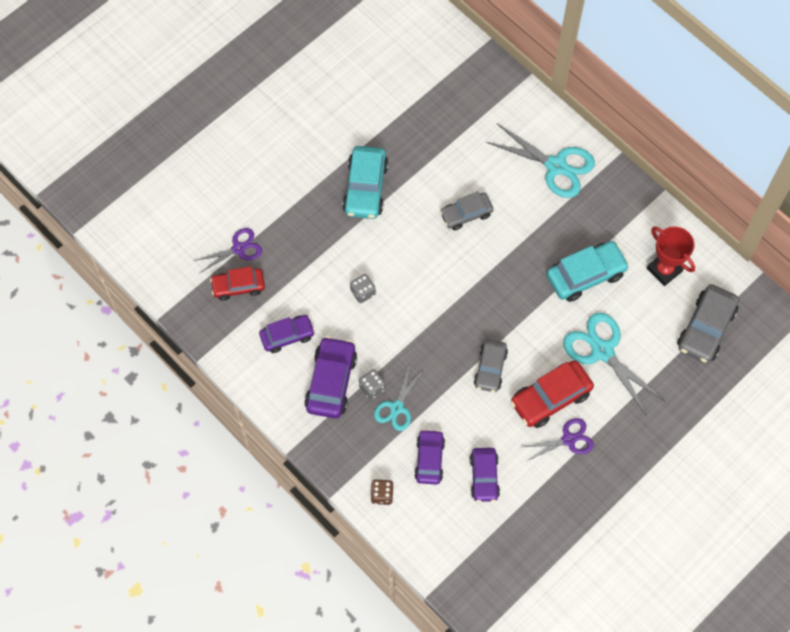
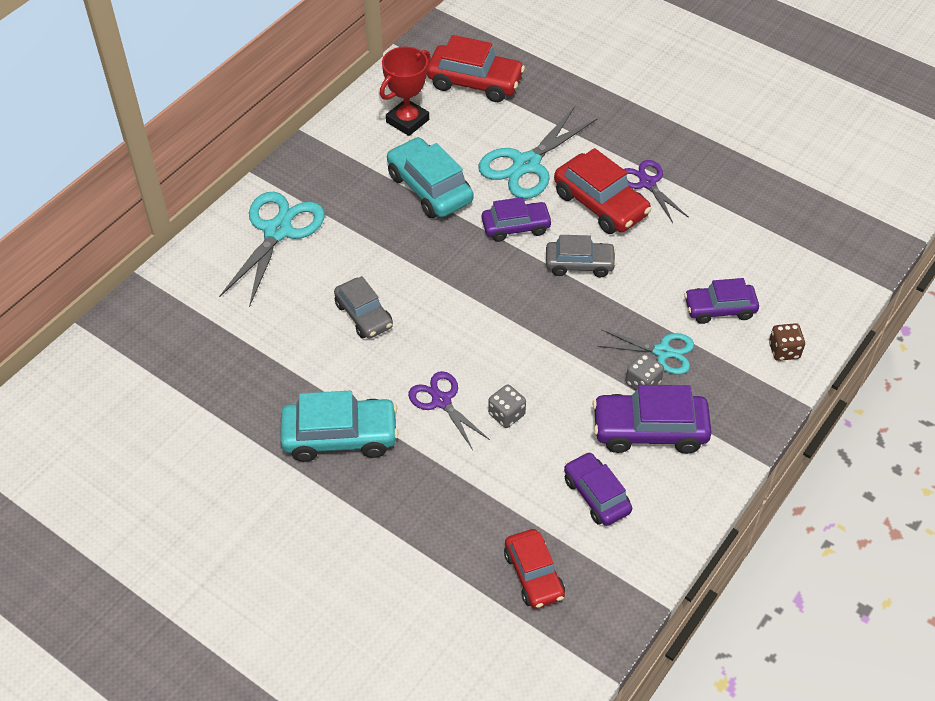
camera: 100 degrees left, 15 degrees down
purple scissors [194,228,262,273] -> purple scissors moved to [408,371,490,450]
purple car [470,448,500,502] -> purple car moved to [482,197,553,242]
grey car [677,284,739,363] -> red car [427,35,525,102]

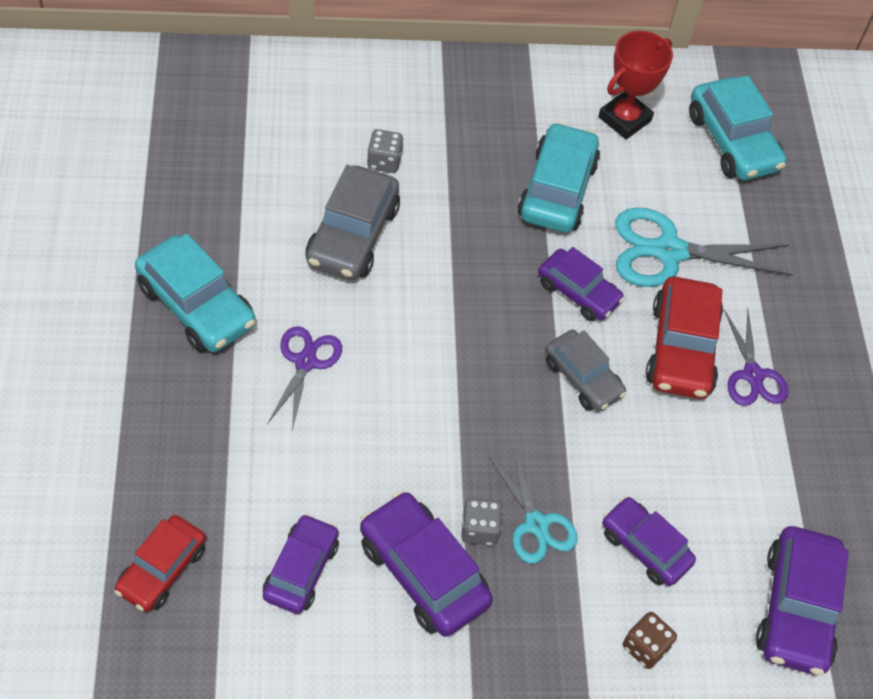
camera: 45 degrees right, 5 degrees up
turquoise scissors [219,192,325,307] -> none
grey car [334,276,393,339] -> grey car [306,165,400,280], size x1.51
red trophy [380,47,431,136] -> red trophy turned 45 degrees counterclockwise [598,31,673,139]
red car [427,35,525,102] -> turquoise car [689,75,787,180]
grey dice [488,384,526,428] -> grey dice moved to [367,129,403,173]
purple scissors [624,160,689,223] -> purple scissors turned 150 degrees clockwise [724,309,788,406]
none -> purple car [756,526,849,675]

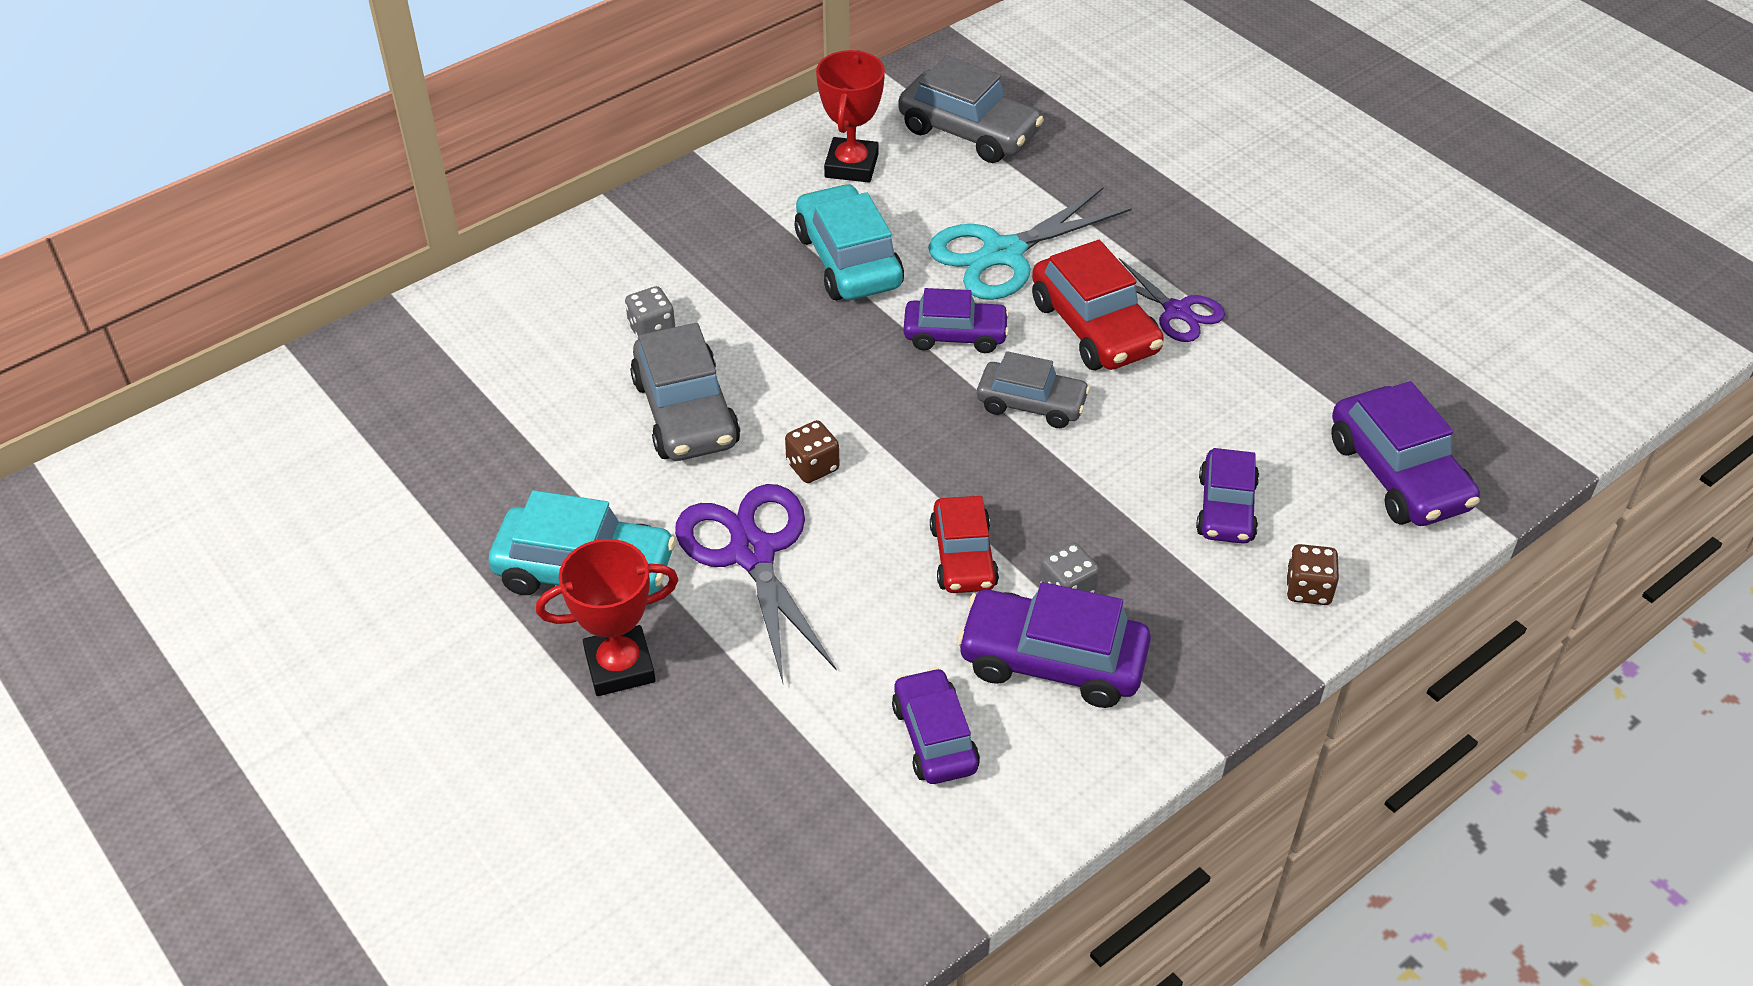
camera: 30 degrees left, 10 degrees down
red car [114,515,206,612] -> red car moved to [930,496,999,593]
purple scissors [267,326,342,431] -> purple scissors [675,484,837,683], size x1.64
turquoise scissors [490,448,578,564] -> none
purple car [602,497,696,586] -> purple car turned 90 degrees counterclockwise [1196,448,1259,544]
turquoise car [689,75,787,180] -> grey car [898,55,1044,163]
none -> red trophy [536,539,678,696]
none -> brown dice [785,420,839,483]

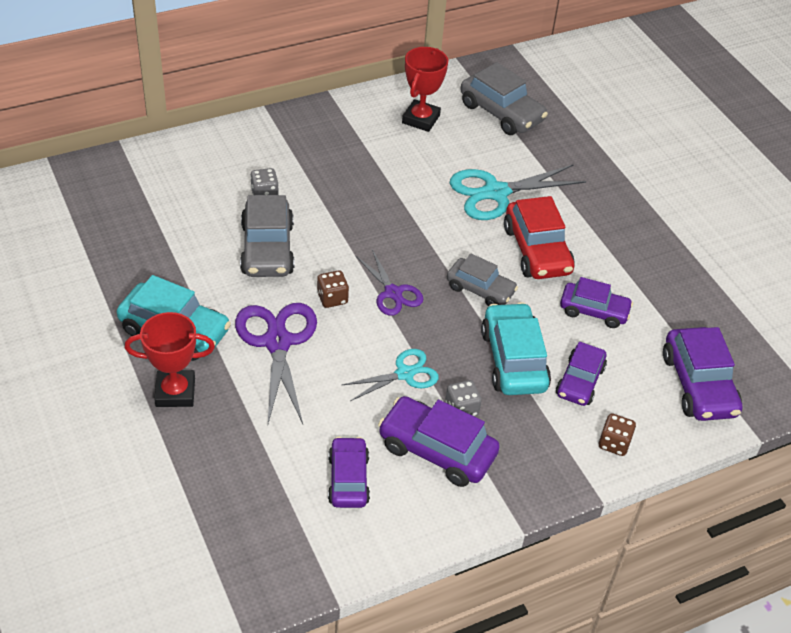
camera: 10 degrees right, 0 degrees up
turquoise car [795,184,904,300] -> turquoise car moved to [481,302,551,395]
purple car [904,288,1010,353] -> purple car moved to [560,277,633,328]
red car [930,496,999,593] -> turquoise scissors [342,349,439,401]
purple scissors [1119,258,1225,342] -> purple scissors moved to [356,249,423,316]

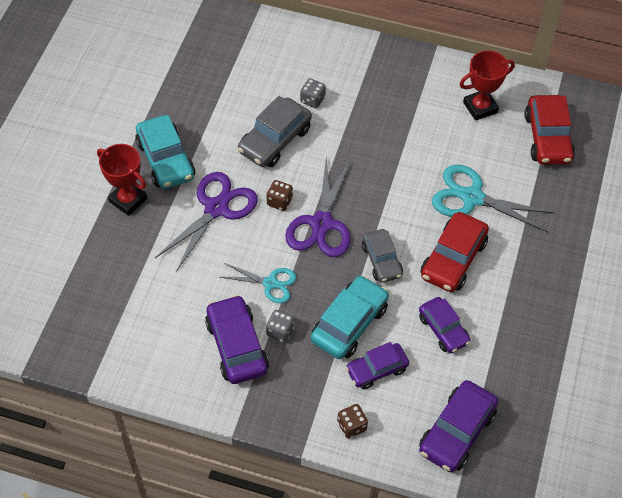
camera: 45 degrees right, 10 degrees up
purple car [328,437,370,508] -> none
purple scissors [356,249,423,316] -> purple scissors [285,156,351,257], size x1.64
grey car [461,62,548,135] -> red car [525,95,575,165]

